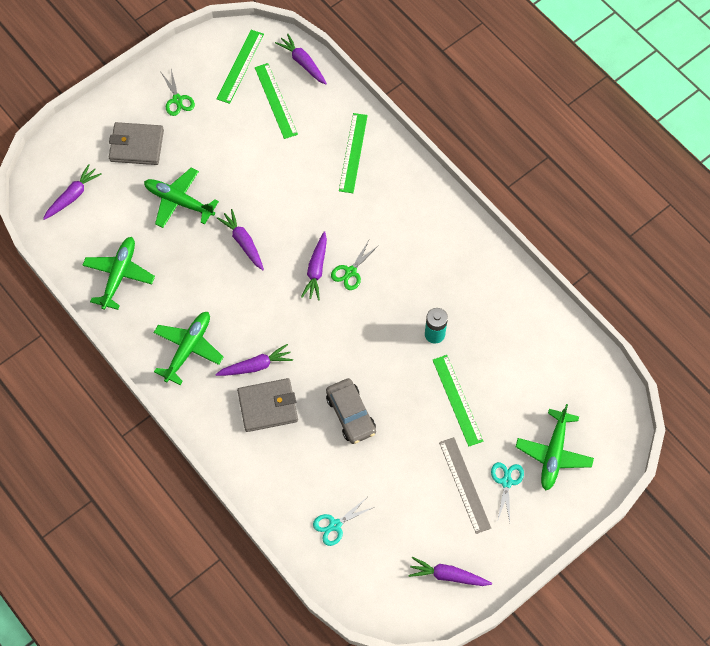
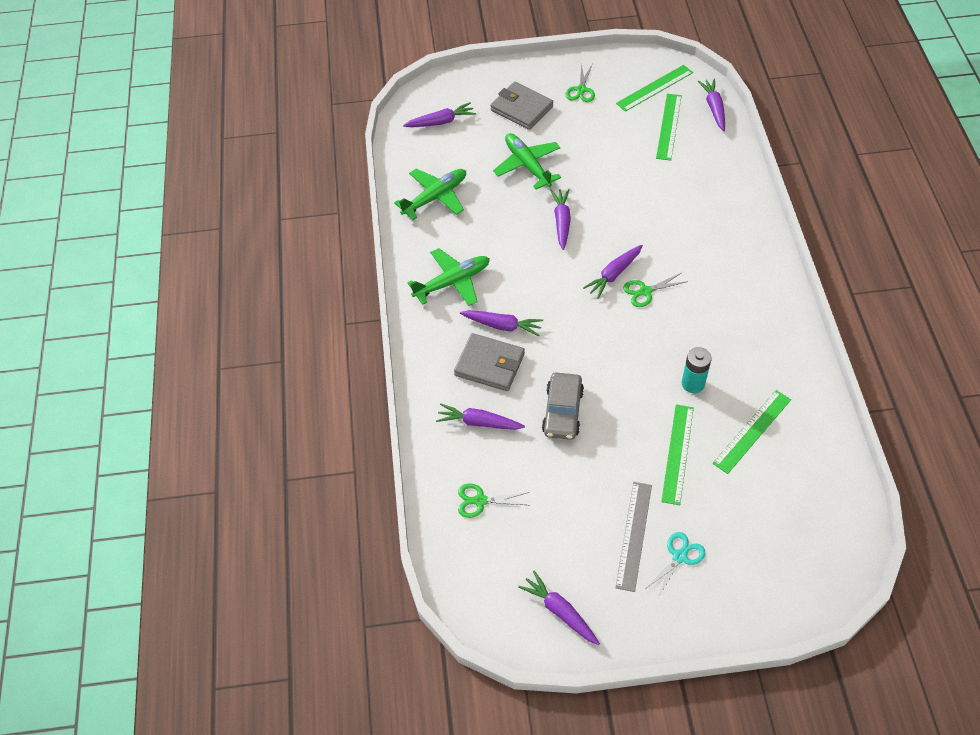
camera: 35 degrees right, 10 degrees down
turquoise scissors [313,498,374,546] -> green scissors [458,483,529,518]
green ruler [339,113,368,193] -> green ruler moved to [713,390,791,474]
green plane [516,404,594,490] -> none
none -> purple carrot [436,403,525,430]

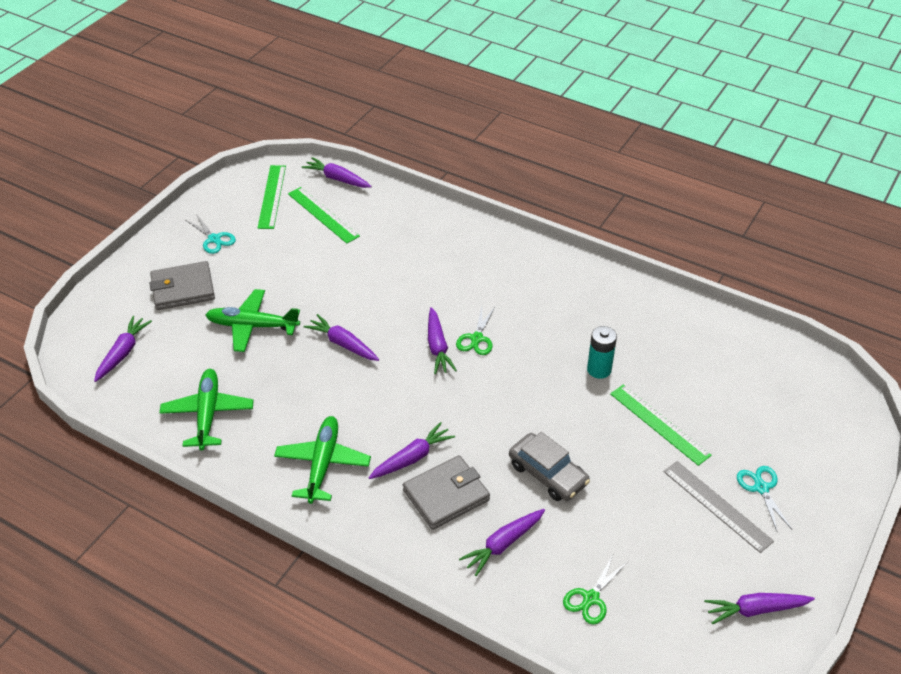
camera: 55 degrees left, 10 degrees down
green scissors [565,63,595,102] -> turquoise scissors [186,214,236,254]
green ruler [713,390,791,474] -> none

